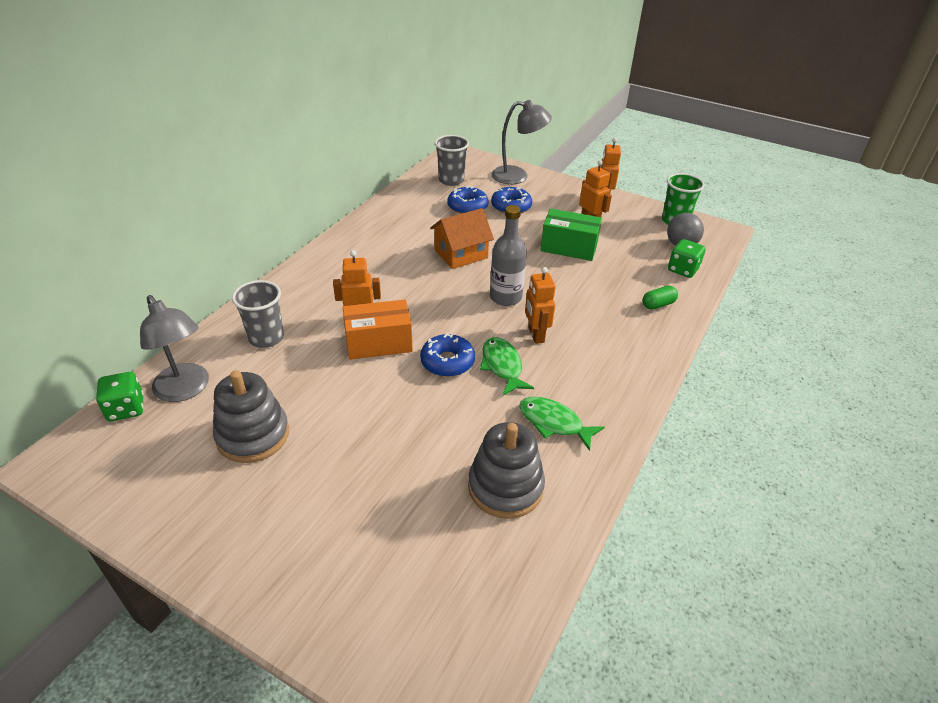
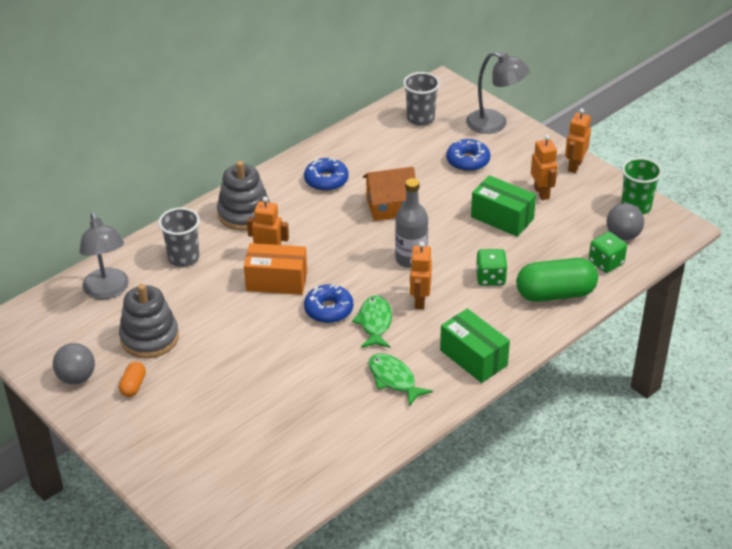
camera: 20 degrees right, 0 degrees up
green dice [96,372,144,421] -> green dice moved to [476,249,507,286]
blue donut [447,186,489,214] -> blue donut moved to [304,158,349,191]
grey stacking toy [468,422,545,519] -> grey stacking toy moved to [217,161,270,231]
green capsule [642,286,678,310] -> green capsule [516,258,598,302], size x2.11
none -> grey ball [53,343,95,384]
none -> orange capsule [119,362,146,397]
none -> green box [440,308,510,383]

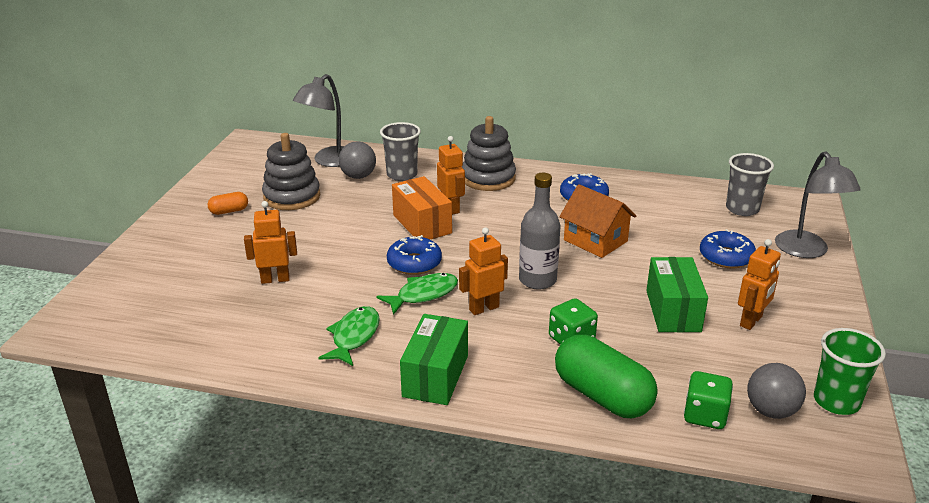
camera: 55 degrees right, 10 degrees down
grey ball [53,343,95,384] -> grey ball moved to [339,141,376,179]
orange robot [565,108,591,173] -> orange robot moved to [244,201,297,284]

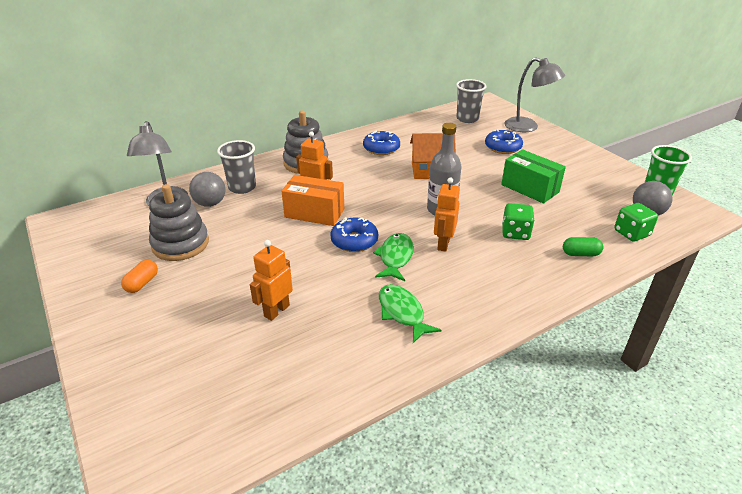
camera: 45 degrees left, 5 degrees up
green box [400,314,468,405] -> none
green capsule [555,335,658,418] -> green capsule [563,237,603,256], size x0.47
orange robot [738,239,781,330] -> none

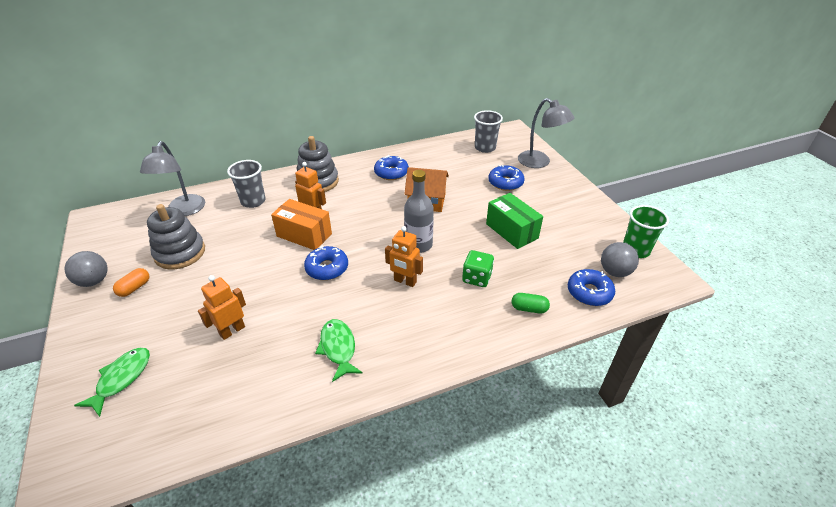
camera: 10 degrees right, 5 degrees up
grey ball [189,172,226,207] -> grey ball moved to [65,251,107,287]
green fish [373,233,414,281] -> green fish moved to [74,348,150,417]
orange robot [434,178,460,252] -> orange robot turned 90 degrees counterclockwise [385,226,423,287]
green dice [614,203,658,242] -> blue donut [568,269,615,306]

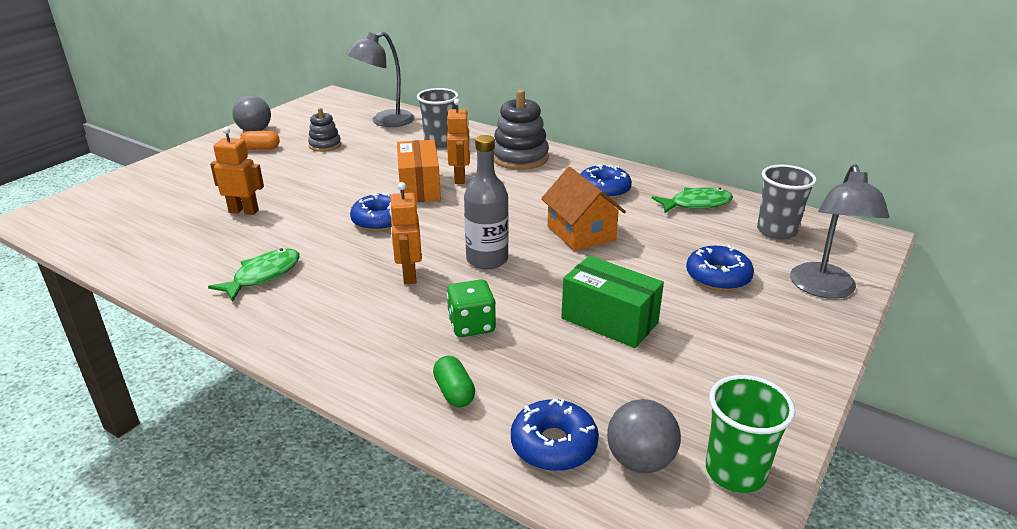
camera: 55 degrees right, 10 degrees down
green fish [74,348,150,417] -> green fish moved to [652,187,733,213]
grey stacking toy [147,204,205,270] -> grey stacking toy [308,108,341,152], size x0.58
green box [486,193,543,249] -> green box turned 75 degrees counterclockwise [561,256,664,348]

